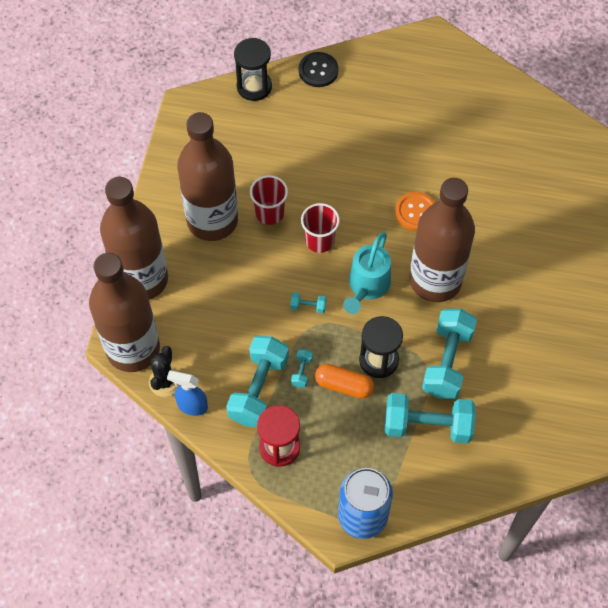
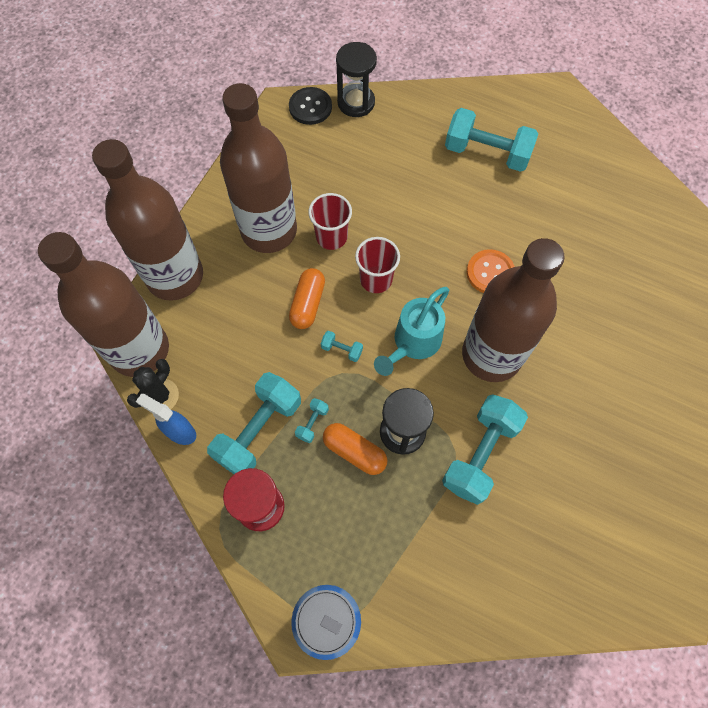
camera: 15 degrees right, 5 degrees up
black button [299,52,339,87] -> black button moved to [289,87,332,125]
turquoise dumbbell [385,393,476,443] -> turquoise dumbbell moved to [445,108,538,172]
none -> orange capsule [289,268,325,329]

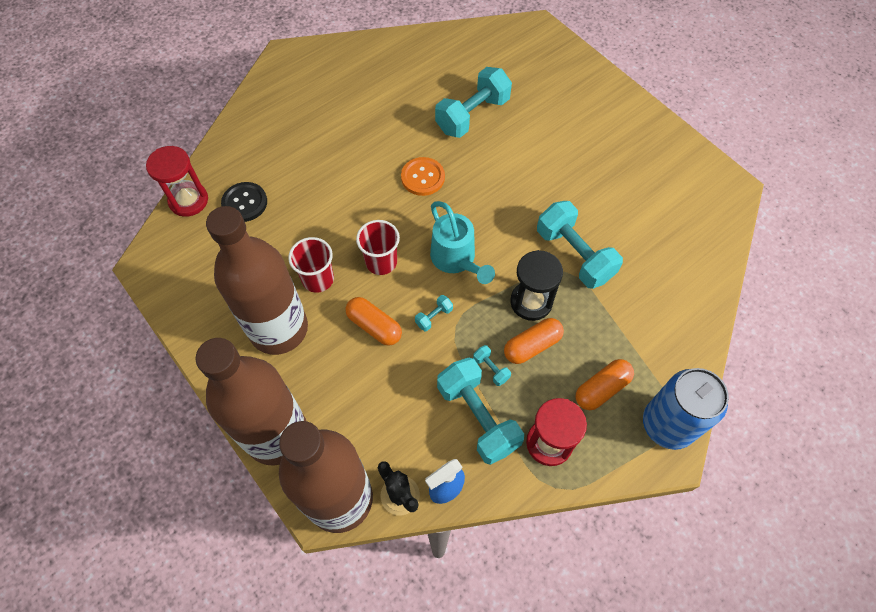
camera: 65 degrees left, 5 degrees down
black button [289,87,332,125] -> black button moved to [221,182,267,222]
black hourglass [336,42,377,117] -> red hourglass [146,146,208,217]
turquoise dumbbell [445,108,538,172] -> turquoise dumbbell moved to [435,67,512,138]
brown bottle [462,238,565,382] -> none
none -> orange capsule [576,359,634,410]

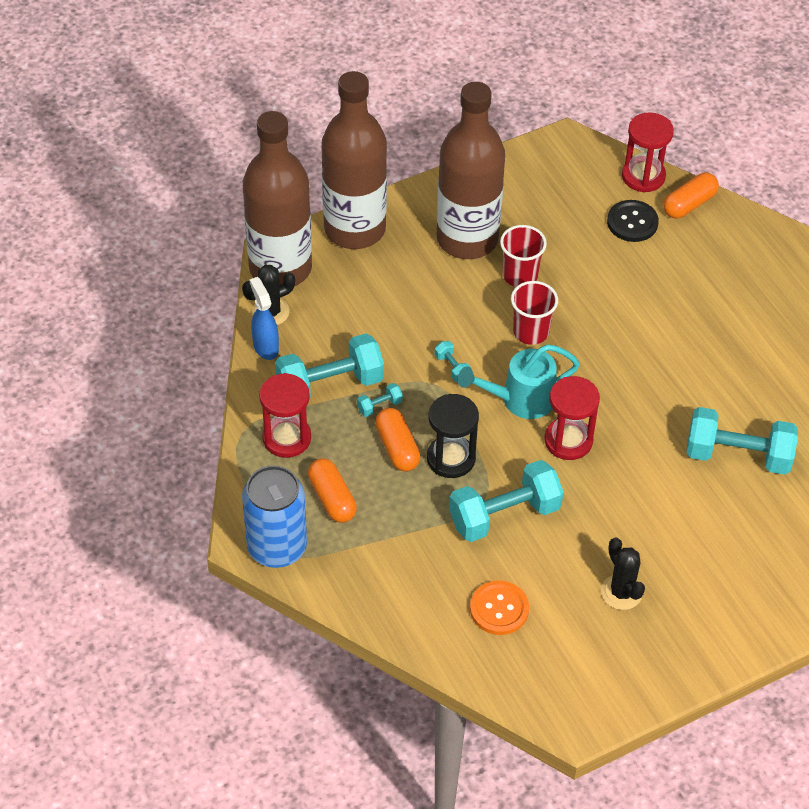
camera: 100 degrees right, 10 degrees down
orange capsule [346,297,402,346] -> orange capsule moved to [663,173,719,218]
orange button [401,157,445,196] -> orange button moved to [470,580,529,635]
turquoise dumbbell [435,67,512,138] -> turquoise dumbbell turned 45 degrees counterclockwise [686,407,798,475]
none -> red hourglass [544,376,600,460]
none -> black cactus [601,538,645,610]

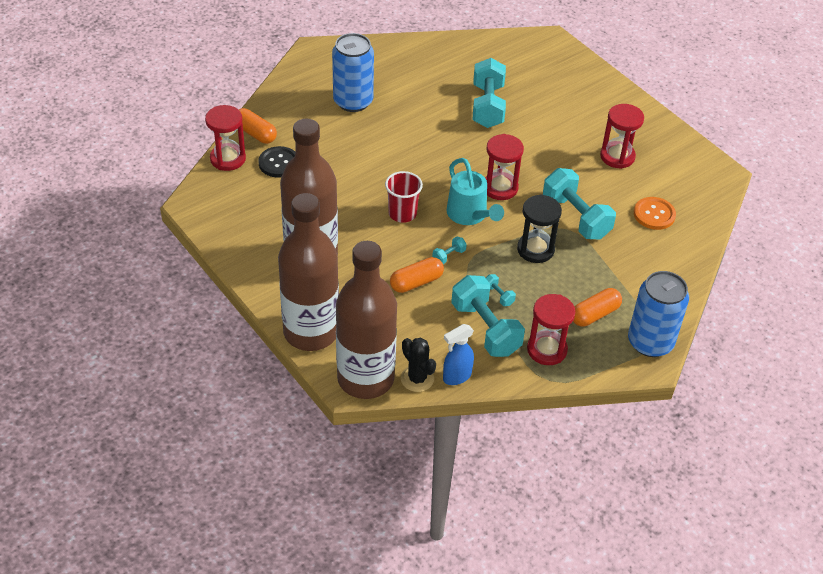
camera: 100 degrees left, 5 degrees down
orange capsule [375,408,420,472] -> orange capsule moved to [390,257,444,293]
red cup [500,225,547,287] -> none
black cactus [601,538,645,610] -> red hourglass [600,104,644,169]
none -> blue can [332,33,374,112]

